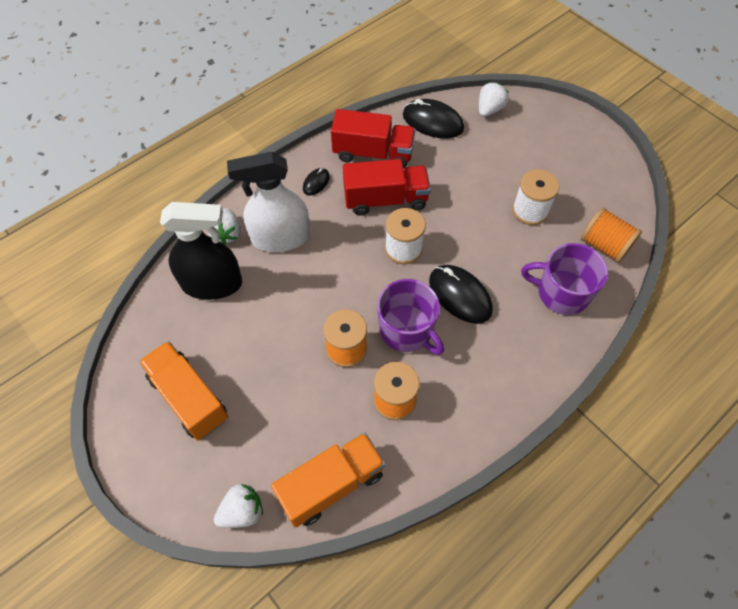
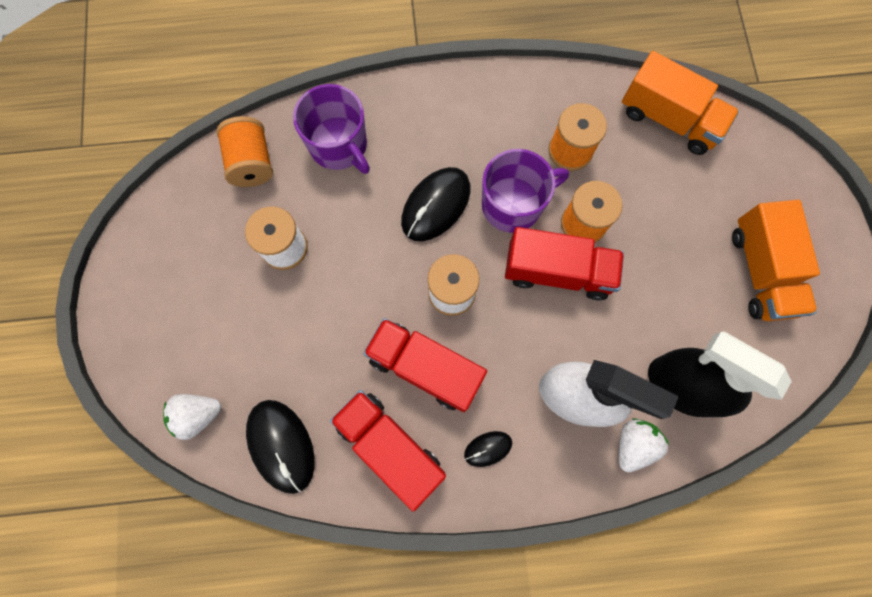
camera: 145 degrees left, 15 degrees up
white strawberry [214,484,263,528] -> none
orange truck [271,432,385,528] -> orange truck turned 150 degrees counterclockwise [622,51,739,155]
purple mug [377,279,444,355] -> purple mug turned 75 degrees clockwise [482,149,569,233]
black mouse [429,265,493,324] -> black mouse turned 45 degrees clockwise [401,167,470,241]
none -> red truck [505,227,624,300]

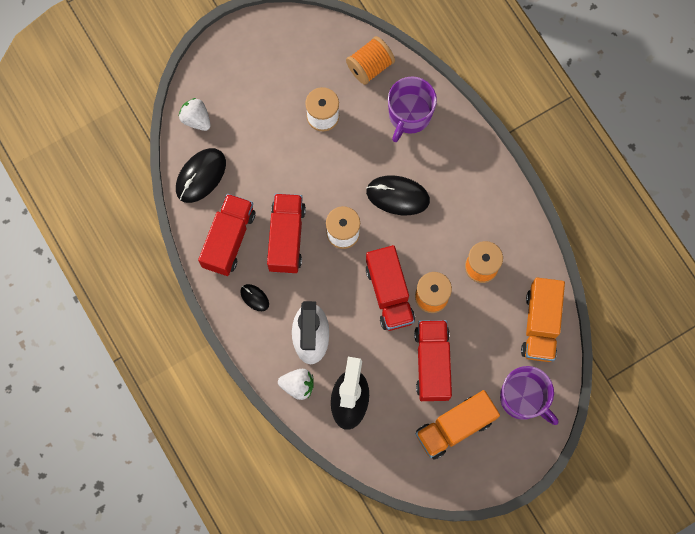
camera: 65 degrees right, 0 degrees up
purple mug [482,149,569,233] -> purple mug moved to [500,366,558,425]
none -> red truck [414,320,452,401]

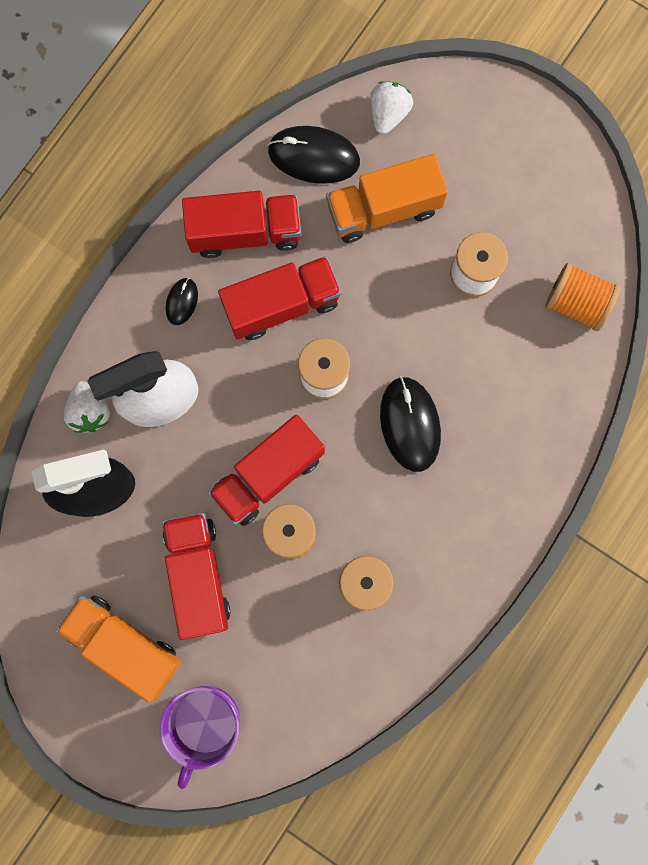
camera: 65 degrees right, 5 degrees up
purple mug [388,77,437,142] -> none
red truck [414,320,452,401] -> red truck turned 75 degrees counterclockwise [162,513,231,640]
orange truck [521,278,565,362] -> orange truck moved to [326,154,448,243]

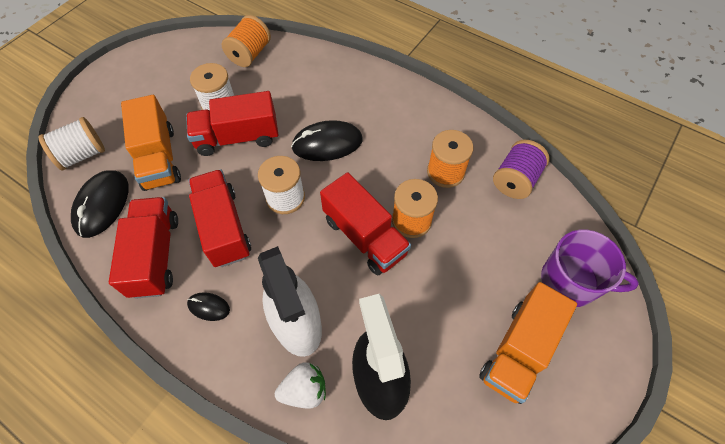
camera: 90 degrees left, 20 degrees down
red truck [162,513,231,640] -> red truck moved to [186,91,279,156]
white strawberry [370,82,413,134] -> white spool [38,117,105,170]
none -> purple spool [493,140,550,199]

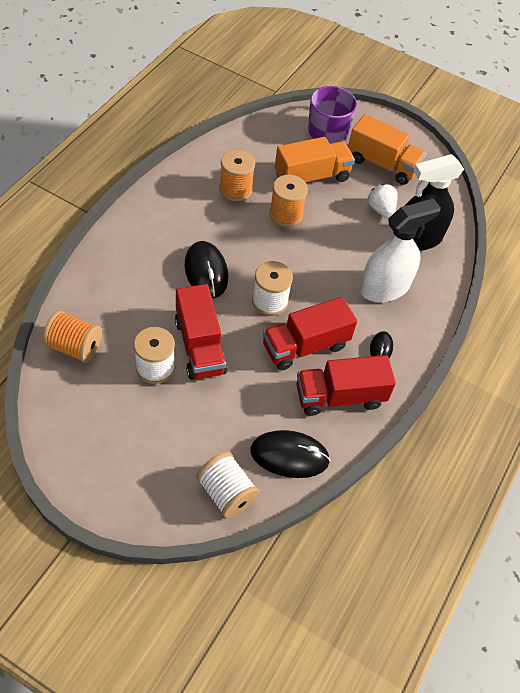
camera: 100 degrees left, 5 degrees down
orange truck [121,95,181,191] -> orange truck moved to [275,137,355,183]
white strawberry [275,363,326,409] -> white strawberry moved to [368,184,398,219]
red truck [320,172,411,275] -> none
purple spool [493,140,550,199] -> none

